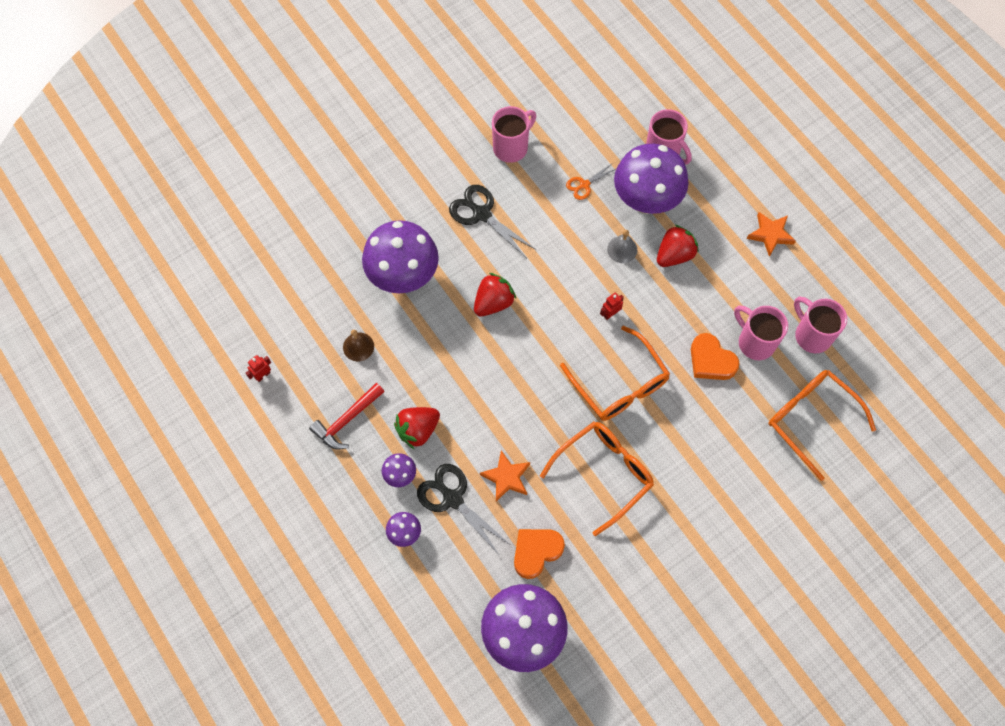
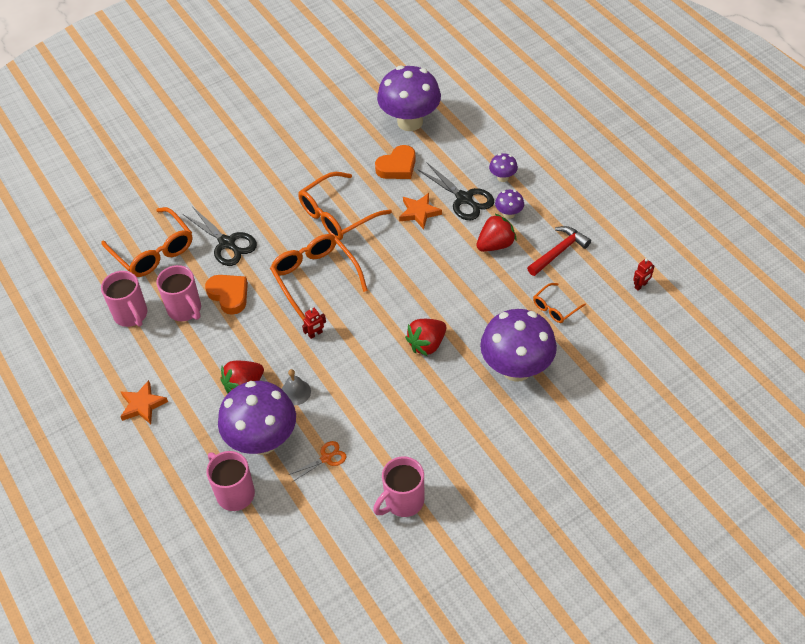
camera: 175 degrees left, 15 degrees down
brown bell [343,330,374,361] -> orange glasses [533,283,586,323]
black scissors [449,185,537,258] -> black scissors moved to [183,206,257,266]

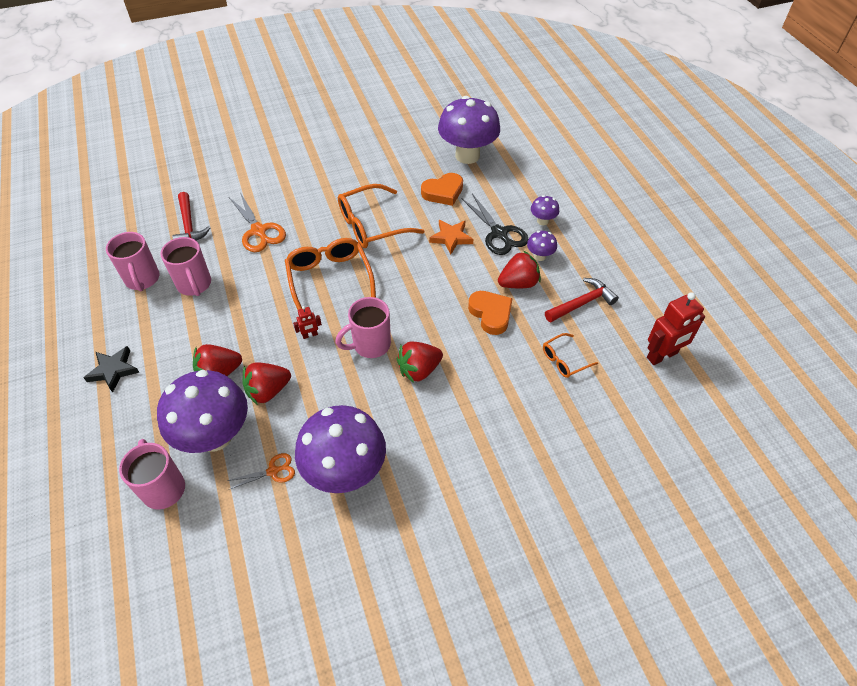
camera: 10 degrees right, 0 degrees up
orange glasses [101,207,192,277] -> red hammer [172,192,210,241]
orange star [120,380,168,424] -> black star [84,346,140,393]
black scissors [183,206,257,266] -> orange scissors [229,192,286,252]
orange heart [205,275,248,315] -> orange heart moved to [468,291,512,335]
grey bell [282,369,311,405] -> red strawberry [243,362,291,405]
pink mug [373,456,424,517] -> pink mug moved to [335,297,391,358]
purple mushroom [480,309,557,382] -> purple mushroom moved to [295,405,386,493]
red robot [633,258,654,291] -> red robot [647,292,705,365], size x2.08

